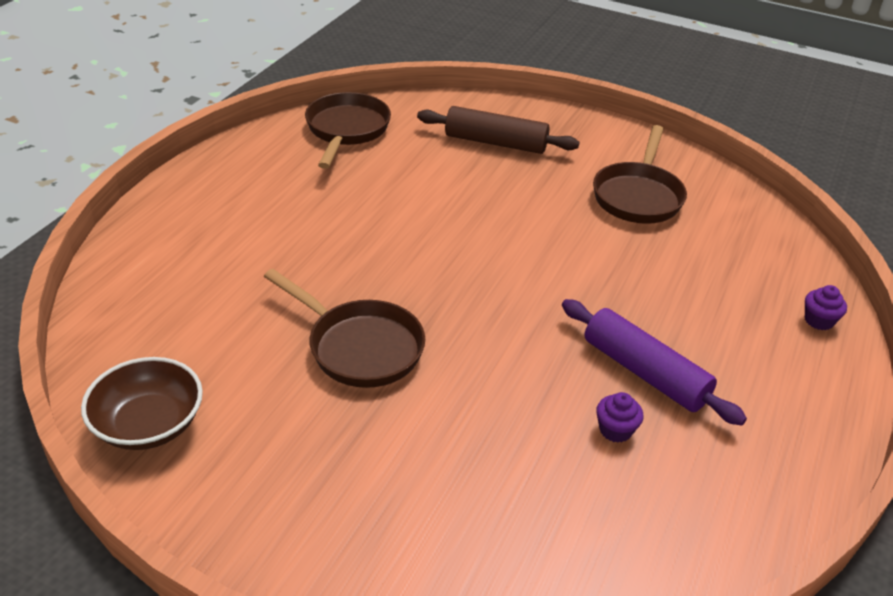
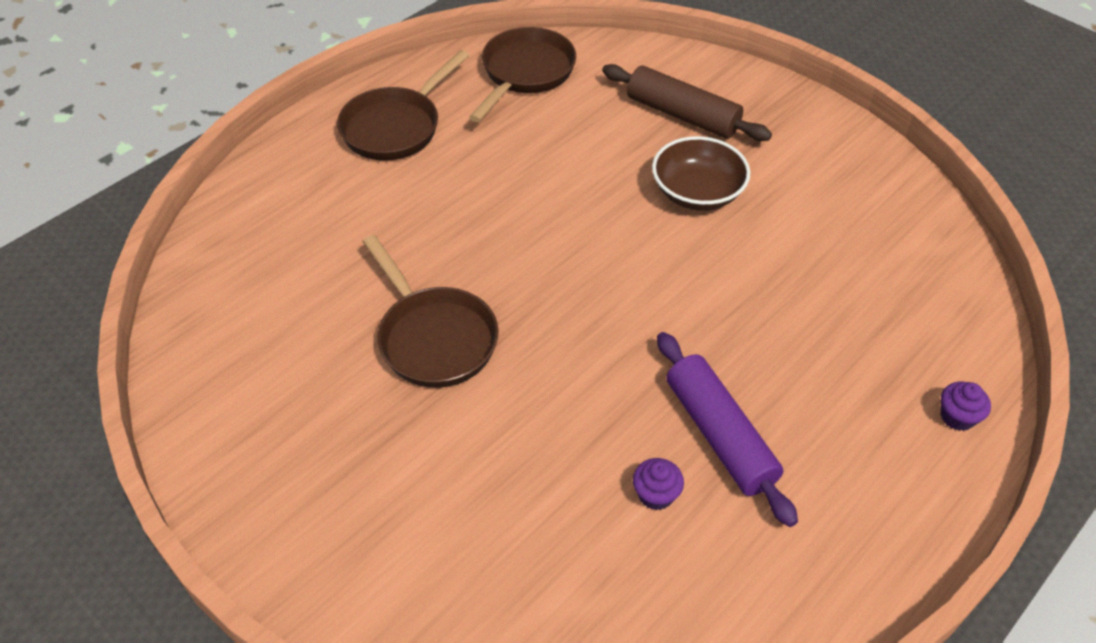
camera: 20 degrees right, 10 degrees up
brown bowl [81,357,203,450] -> brown bowl moved to [652,136,750,211]
brown pan [593,125,687,224] -> brown pan moved to [337,50,470,161]

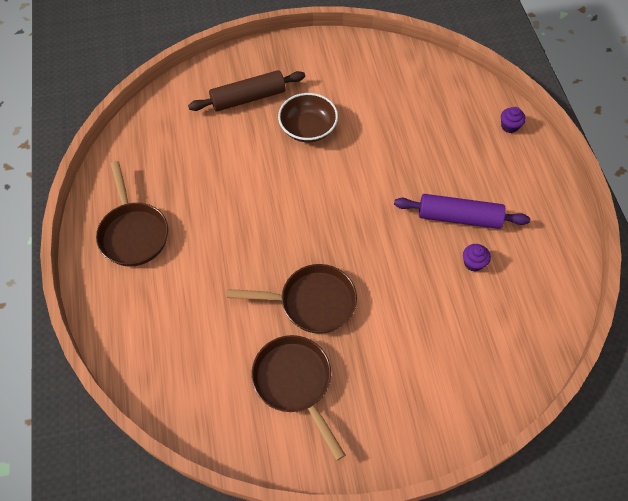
camera: 55 degrees left, 10 degrees up
brown pan [469,27,576,122] -> brown pan moved to [251,335,345,461]

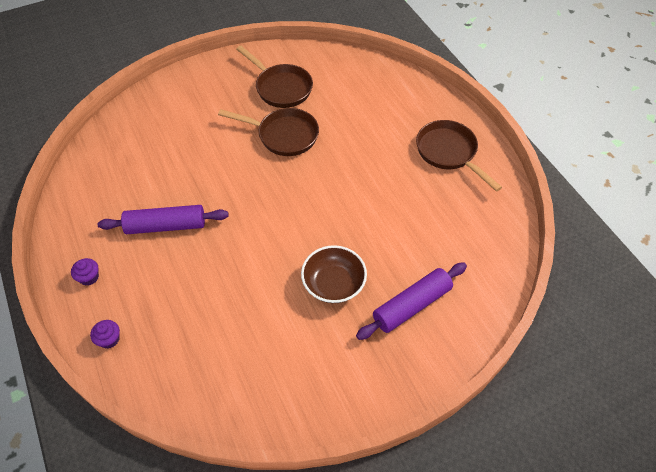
camera: 165 degrees right, 5 degrees down
brown rolling pin [188,70,305,112] -> purple rolling pin [356,262,467,340]
brown pan [227,264,357,334] -> brown pan turned 150 degrees counterclockwise [218,108,319,156]
purple cupcake [463,244,491,272] -> purple cupcake moved to [71,258,99,286]

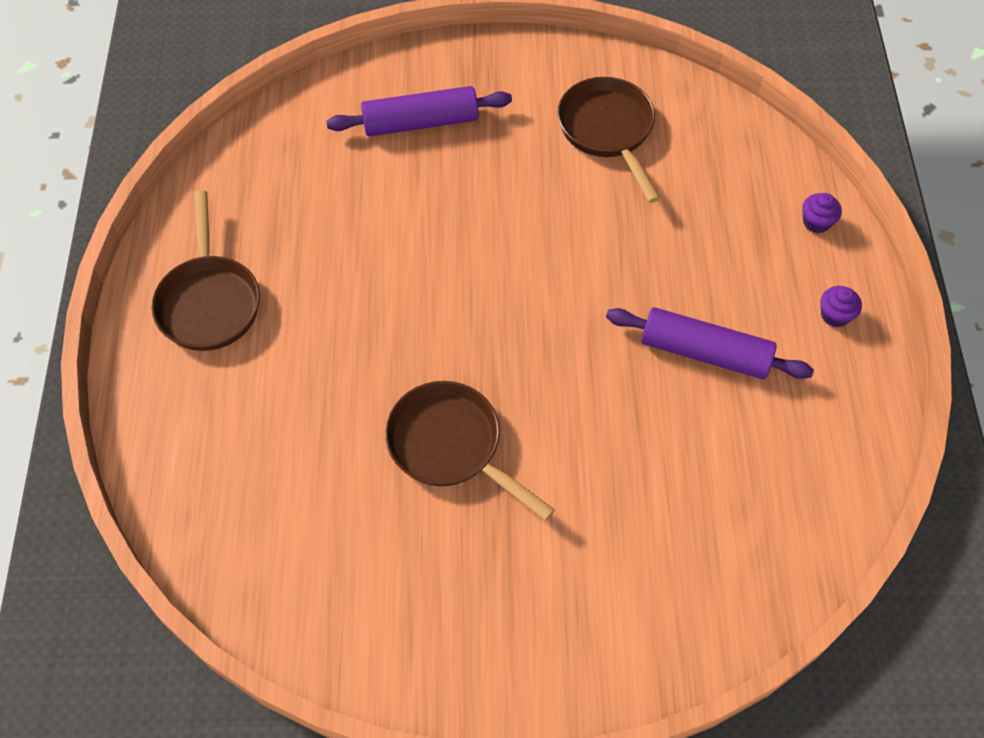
camera: 155 degrees left, 5 degrees up
brown pan [236,46,313,108] -> brown pan moved to [557,77,660,203]
brown bowl [301,245,367,303] -> none

